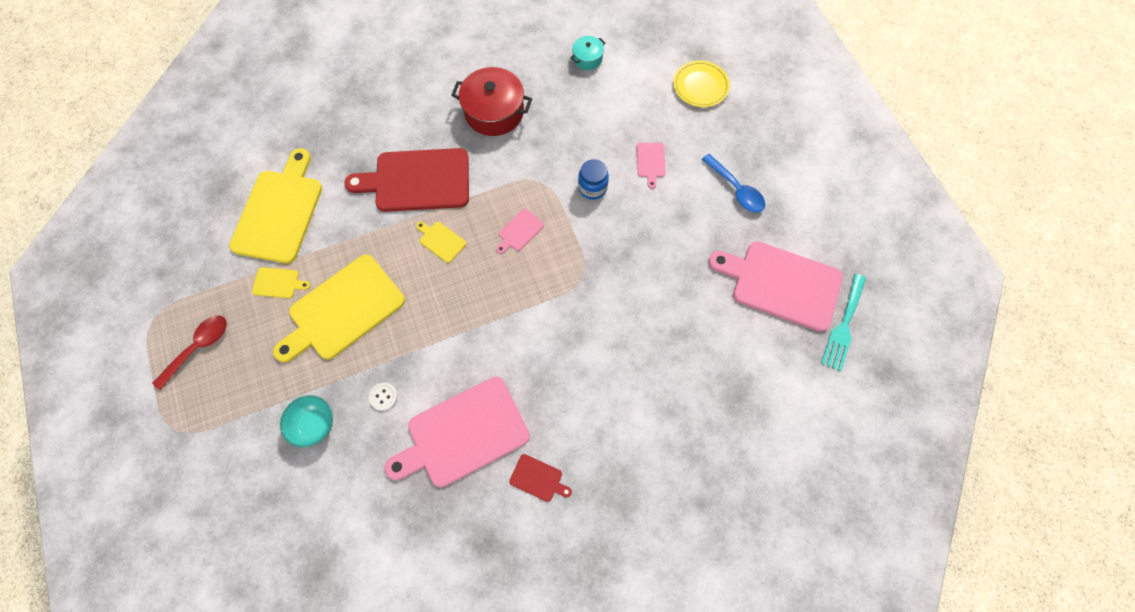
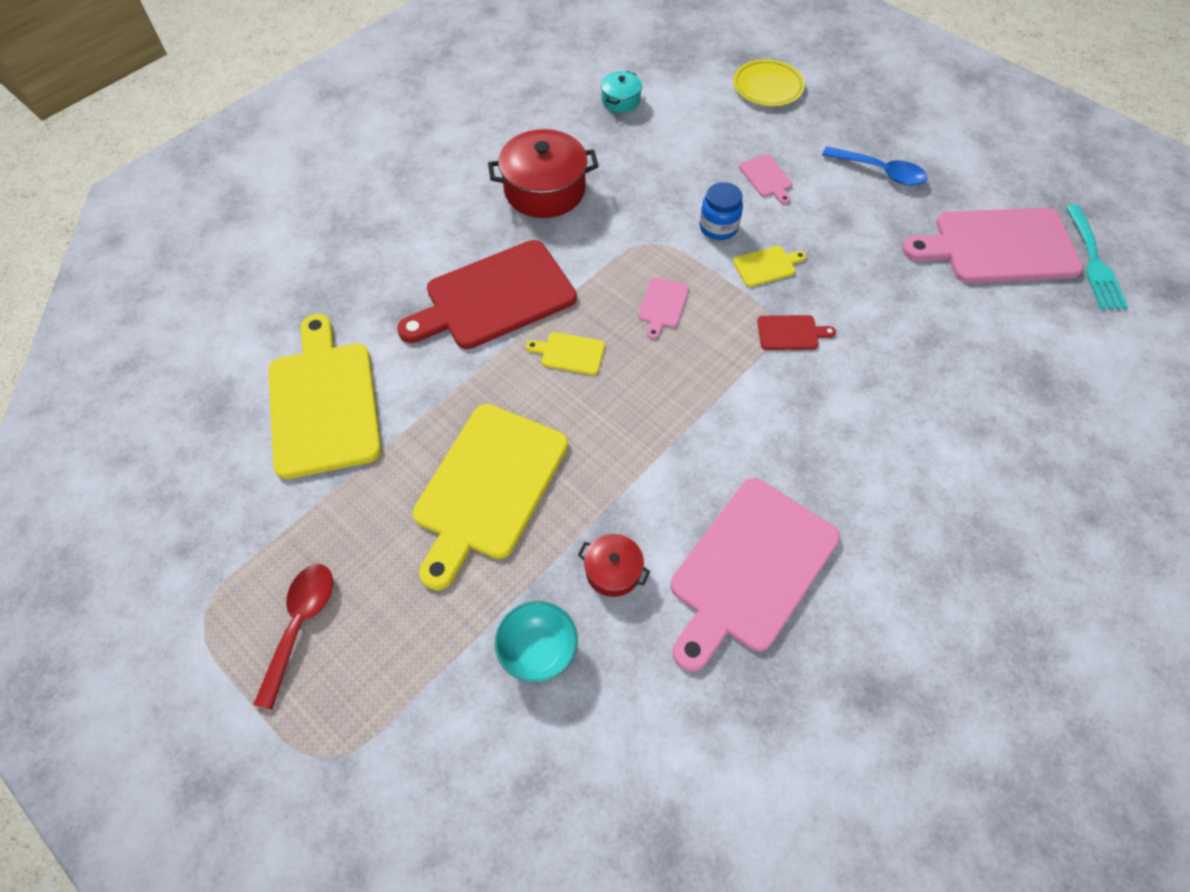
camera: 25 degrees left, 10 degrees down
yellow cutting board [252,267,310,298] -> yellow cutting board moved to [733,246,806,287]
white button [369,383,398,411] -> red pot [578,534,650,597]
red cutting board [509,454,572,502] -> red cutting board moved to [757,315,836,350]

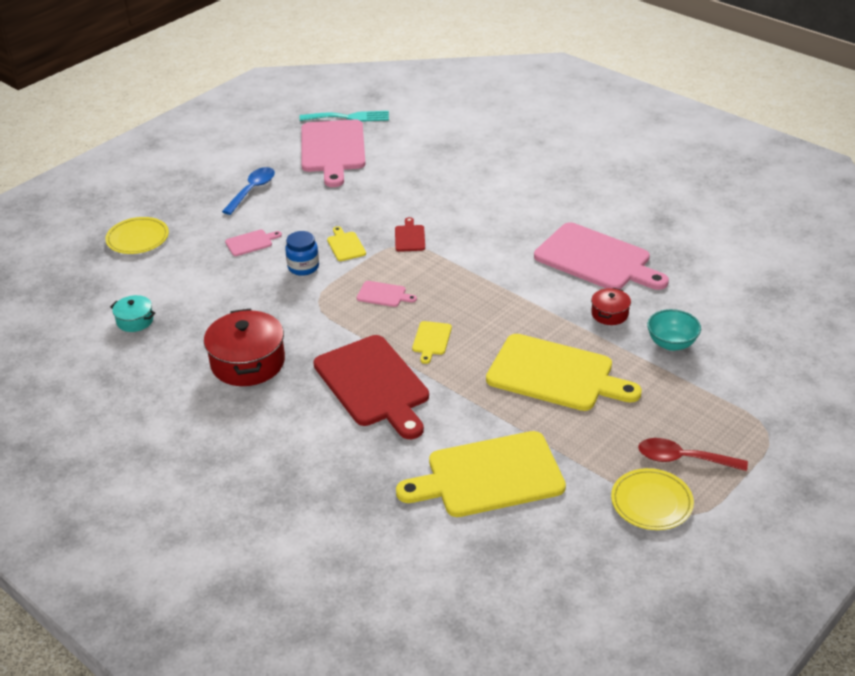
camera: 90 degrees left, 20 degrees down
none -> yellow plate [611,468,694,530]

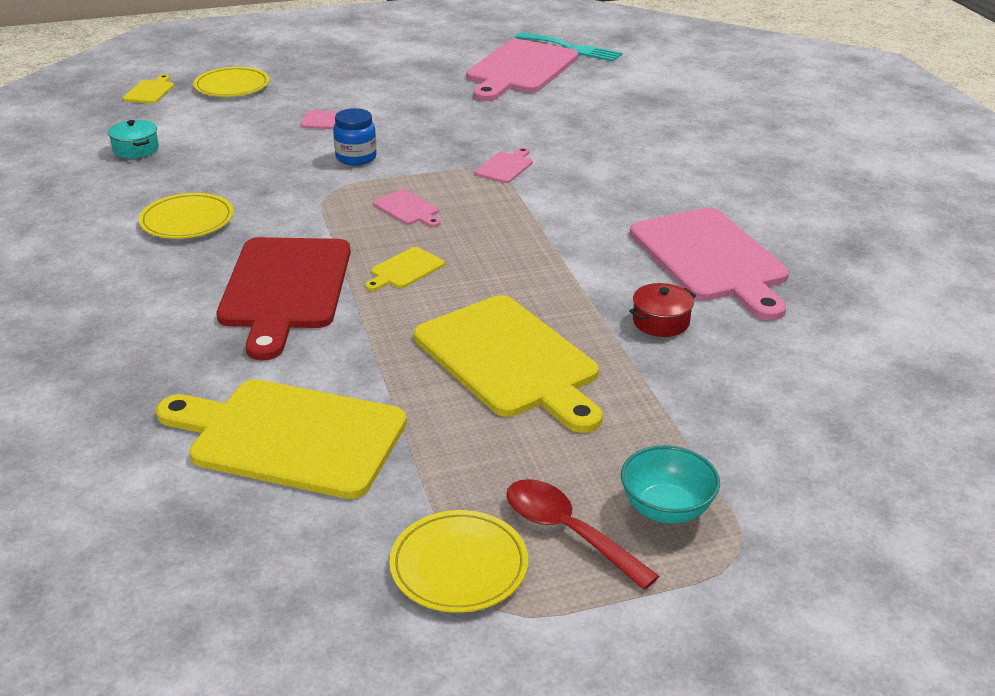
camera: 30 degrees right, 5 degrees down
red pot [204,308,285,386] -> yellow plate [139,193,234,239]
blue spoon [222,167,275,215] -> none
yellow cutting board [327,226,366,261] -> yellow cutting board moved to [123,75,174,104]
red cutting board [395,217,425,252] -> pink cutting board [474,148,533,183]
turquoise bowl [647,309,701,351] -> turquoise bowl moved to [621,445,720,524]

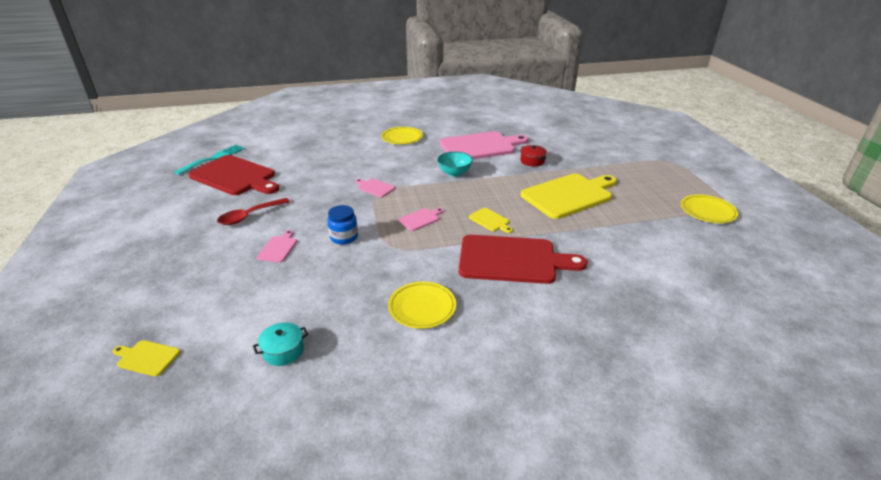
camera: 85 degrees left, 0 degrees up
yellow cutting board [156,379,407,499] -> none
yellow plate [194,67,269,97] -> yellow plate moved to [381,127,423,144]
pink cutting board [466,39,578,101] -> red cutting board [189,155,279,195]
red spoon [506,479,659,590] -> red spoon moved to [217,198,290,225]
turquoise bowl [621,445,720,524] -> turquoise bowl moved to [437,152,473,177]

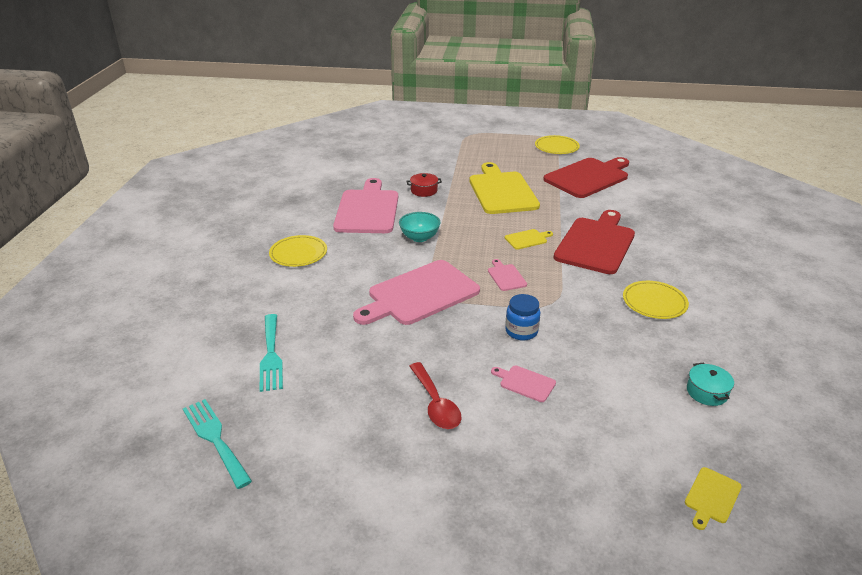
camera: 70 degrees left, 0 degrees up
red cutting board [189,155,279,195] -> red cutting board moved to [543,157,629,198]
pink cutting board [355,179,395,197] -> pink cutting board [353,260,480,325], size x2.35
none -> turquoise fork [260,314,283,392]

